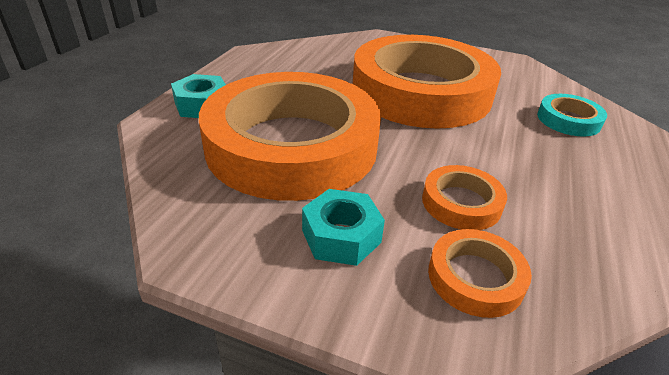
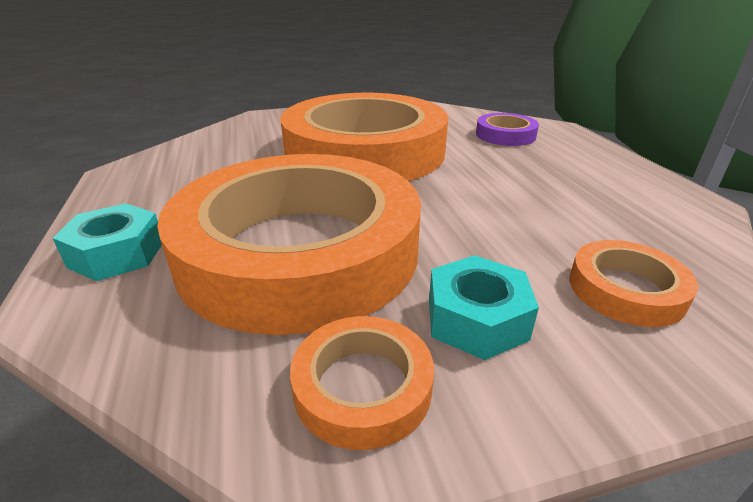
camera: 35 degrees left, 5 degrees down
orange tape [422,165,507,230] -> orange tape moved to [290,316,434,450]
turquoise tape [537,94,607,137] -> purple tape [476,113,539,146]

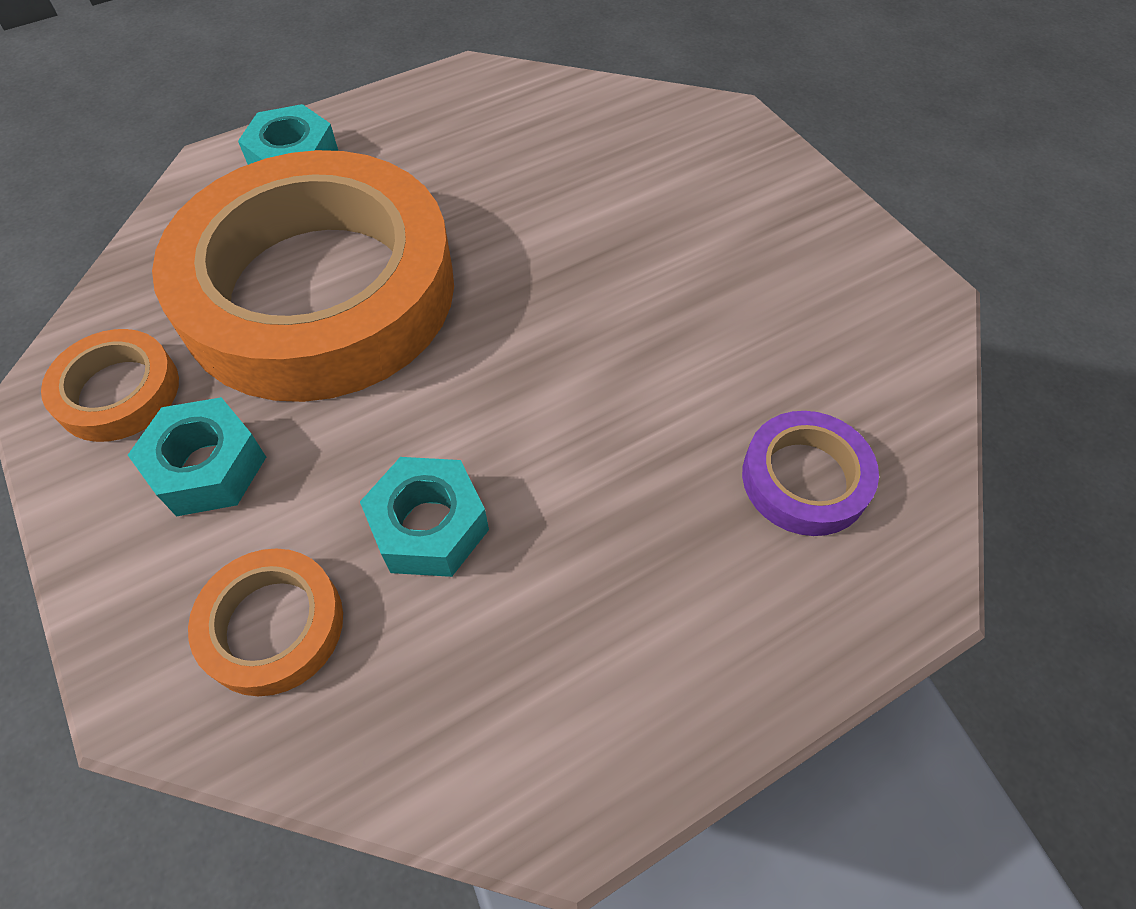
camera: 75 degrees right, 25 degrees up
orange tape [280,93,448,181] -> none
none -> turquoise nut [360,457,489,577]

